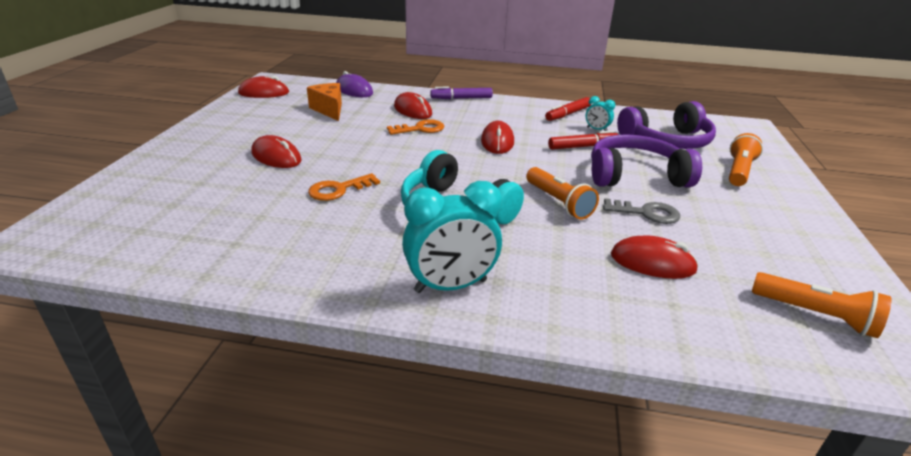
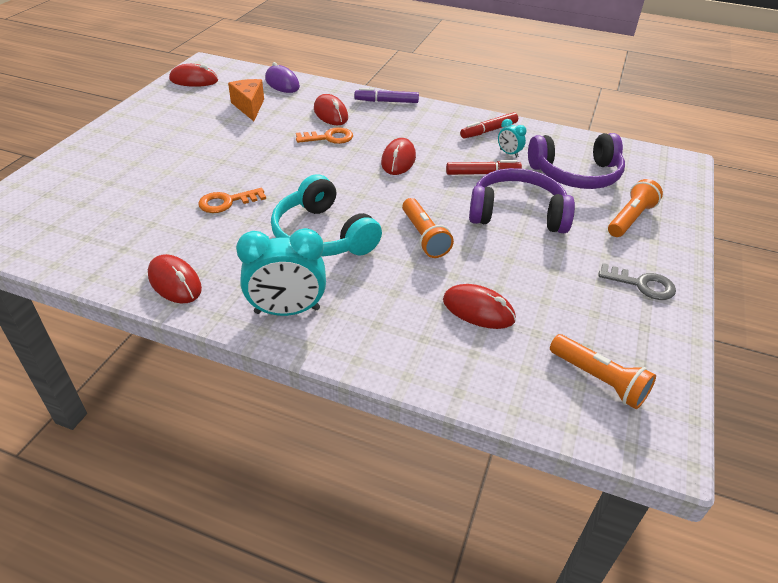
camera: 10 degrees right, 10 degrees up
red mouse [252,135,302,168] -> red mouse moved to [148,254,202,303]
grey key [603,198,680,224] -> grey key moved to [598,263,676,300]

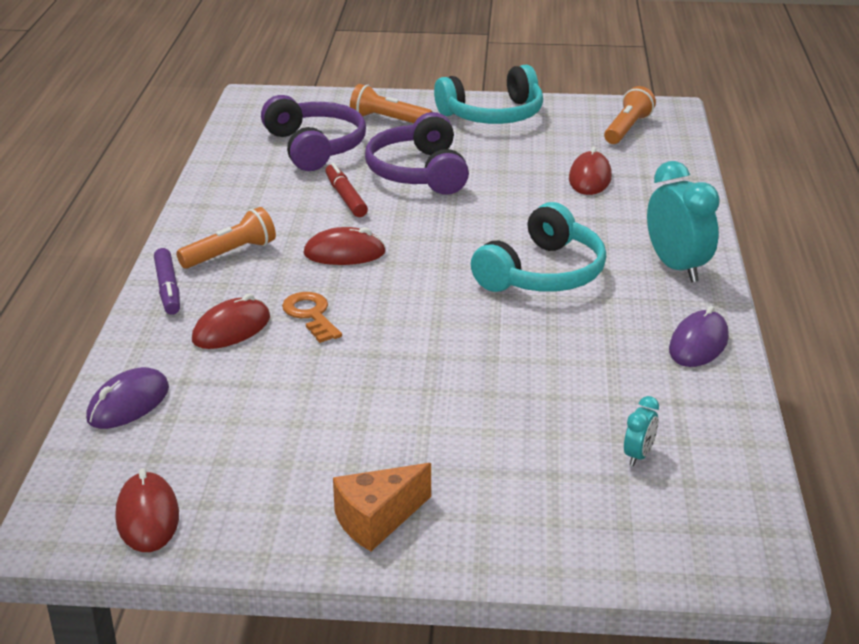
camera: 105 degrees left, 10 degrees down
red mouse [148,254,202,303] -> purple mouse [669,306,729,367]
orange key [198,188,266,213] -> none
orange cheese [228,79,264,121] -> orange cheese moved to [333,463,431,551]
orange flashlight [402,198,454,258] -> orange flashlight moved to [176,207,276,269]
red marker [460,112,518,138] -> none
turquoise clock [498,119,526,158] -> turquoise clock moved to [624,396,659,466]
grey key [598,263,676,300] -> turquoise headphones [434,65,543,124]

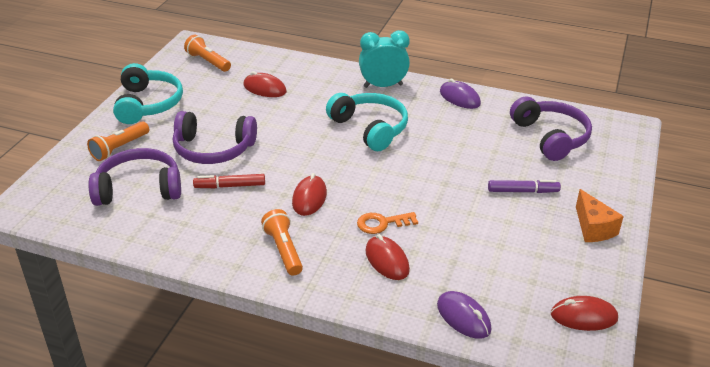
camera: 75 degrees left, 5 degrees up
purple marker [154,248,180,315] -> purple marker moved to [488,180,561,193]
turquoise clock [624,396,659,466] -> purple headphones [510,96,592,161]

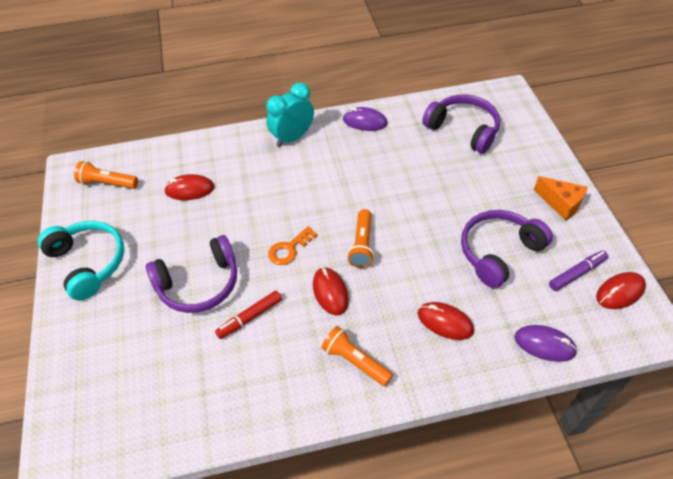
camera: 30 degrees left, 15 degrees up
orange flashlight [87,121,149,161] -> orange flashlight moved to [347,209,374,268]
purple headphones [89,148,181,206] -> purple headphones moved to [461,210,553,288]
turquoise headphones [326,93,408,151] -> none
orange key [357,212,418,234] -> orange key moved to [268,226,318,265]
purple marker [488,180,561,193] -> purple marker moved to [549,250,608,291]

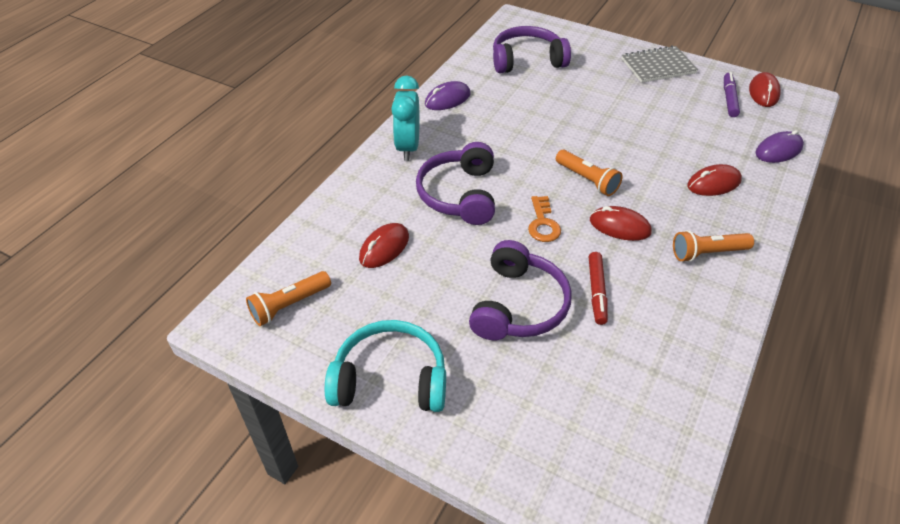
camera: 50 degrees left, 5 degrees down
purple headphones [461,210,553,288] -> purple headphones moved to [416,142,495,225]
orange cheese [534,176,587,221] -> grey notebook [622,45,698,83]

